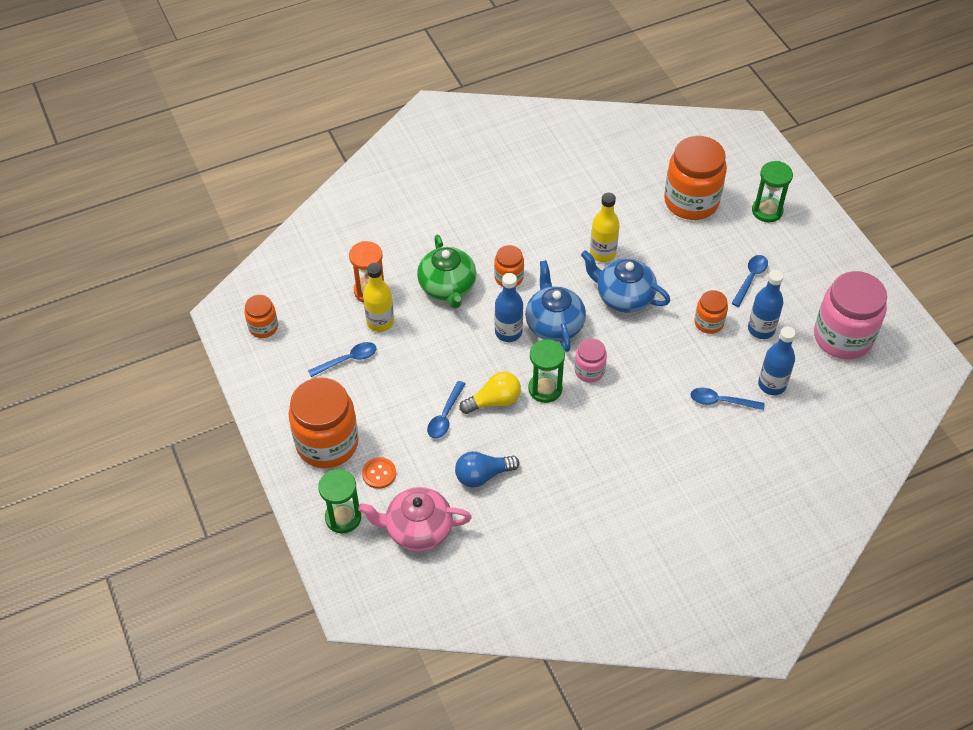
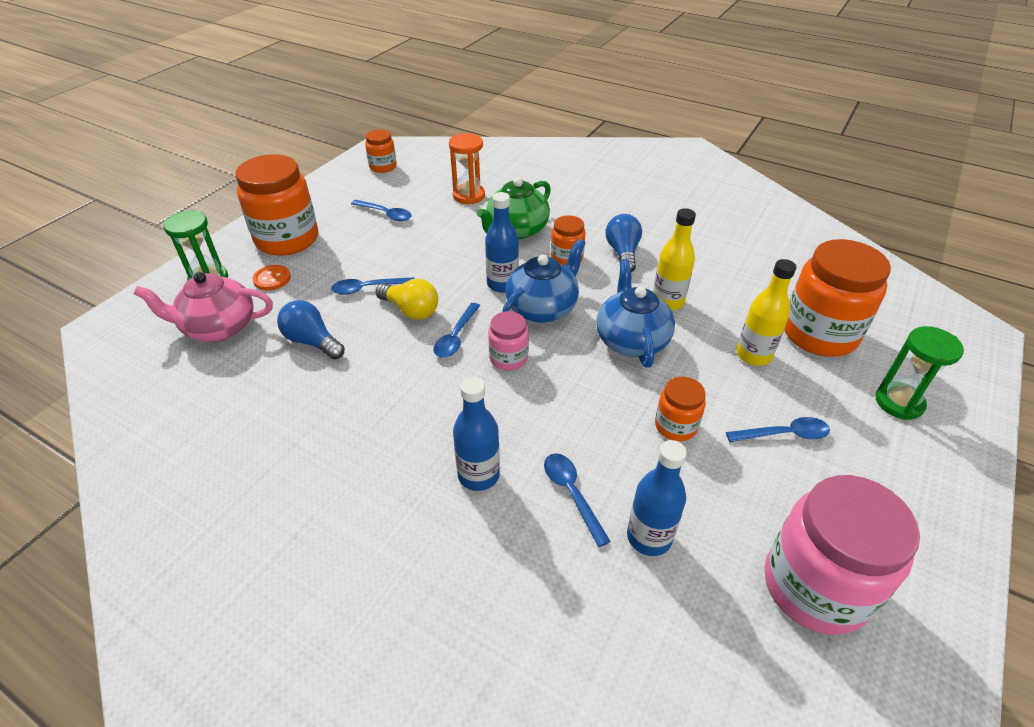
camera: 55 degrees right, 10 degrees down
pink teapot [358,487,472,551] -> pink teapot turned 60 degrees counterclockwise [134,272,273,342]
yellow bottle [363,263,394,332] -> yellow bottle moved to [736,259,796,366]
green hourglass [528,339,565,403] -> blue spoon [433,303,480,358]
blue bottle [748,270,784,339] -> blue bottle moved to [453,377,500,491]
none -> blue light bulb [606,214,642,272]

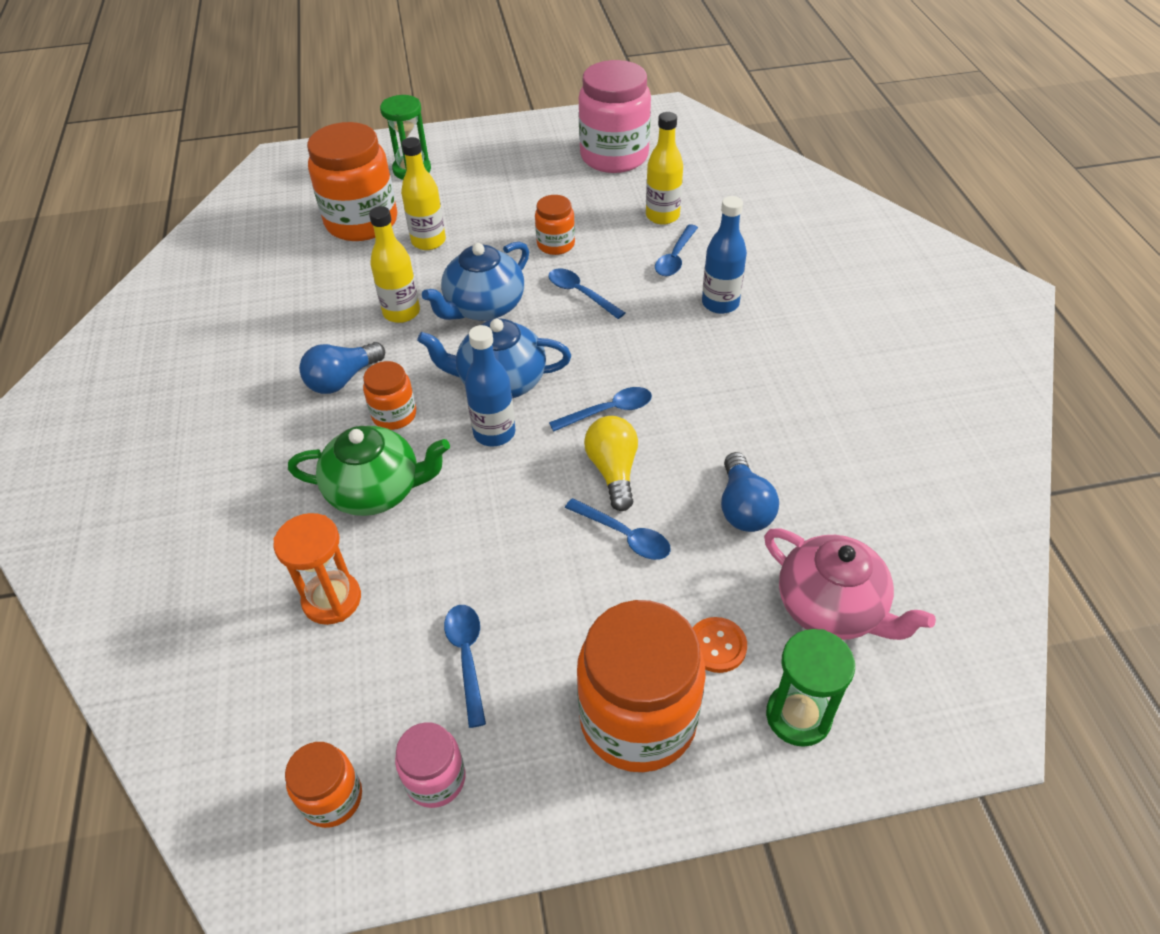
camera: 130 degrees left, 5 degrees up
pink jar [488,311,529,370] -> pink jar moved to [395,722,465,808]
blue bottle [627,440,687,556] -> yellow bottle [646,112,683,225]
blue spoon [726,417,830,442] -> blue spoon moved to [548,268,625,319]

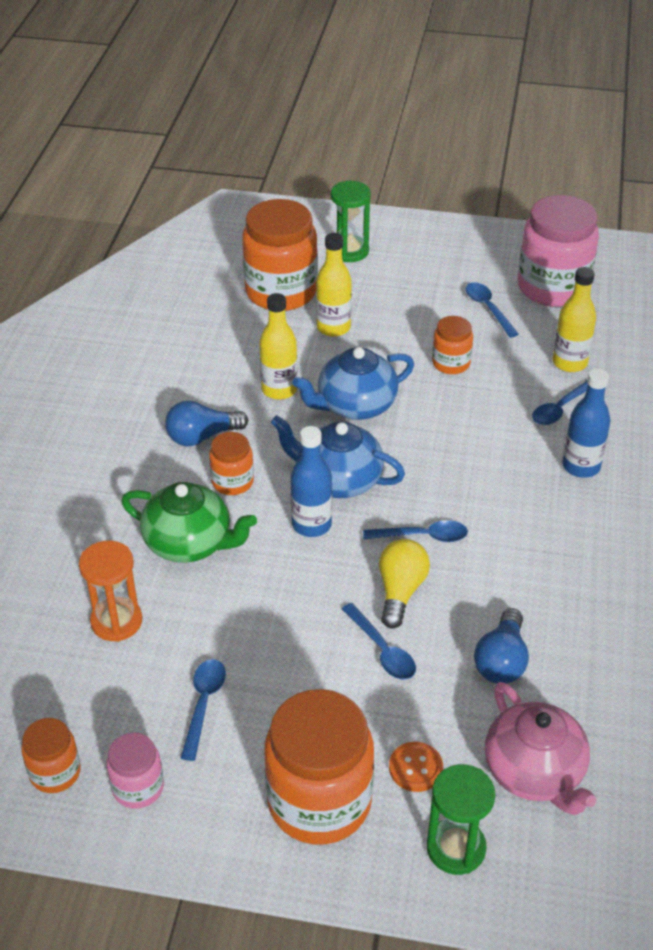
camera: 20 degrees right, 5 degrees down
blue spoon [548,268,625,319] -> blue spoon moved to [465,282,519,338]

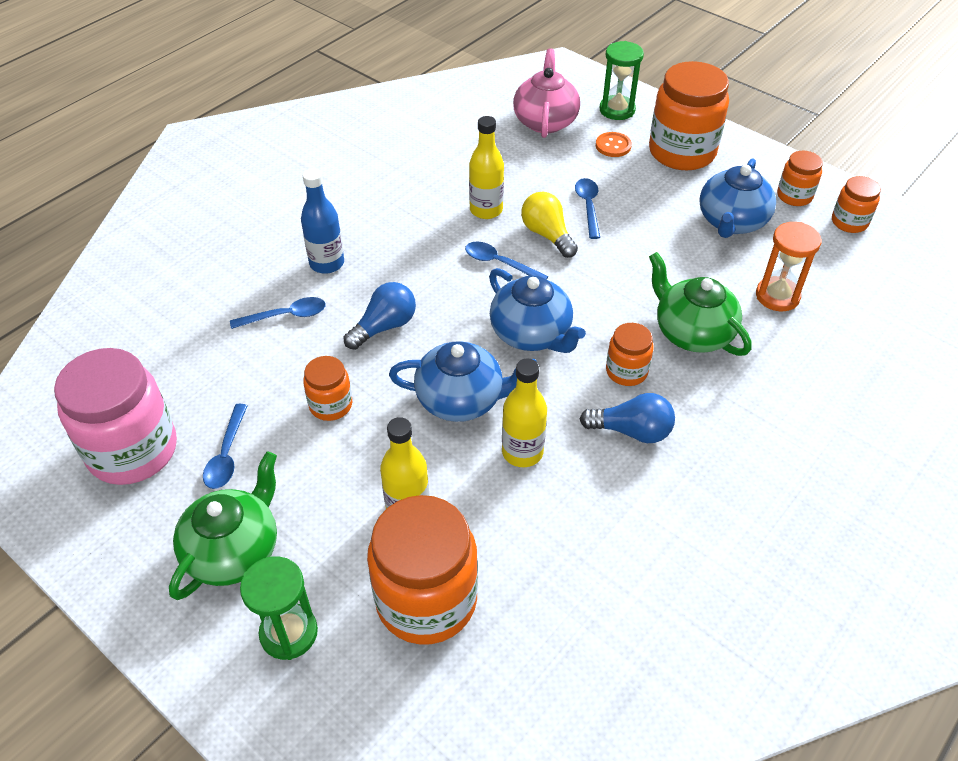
camera: 150 degrees left, 5 degrees up
pink jar [106,733,164,809] -> orange jar [777,151,823,206]
blue spoon [181,659,226,761] -> blue teapot [699,158,776,238]
blue bottle [291,426,332,537] -> none
yellow light bulb [379,539,430,629] -> yellow light bulb turned 105 degrees clockwise [521,192,578,258]
blue light bulb [474,608,529,684] -> blue light bulb moved to [344,282,416,350]
yellow bottle [553,267,596,372] -> yellow bottle moved to [469,116,504,219]
none -> green teapot [169,451,277,600]

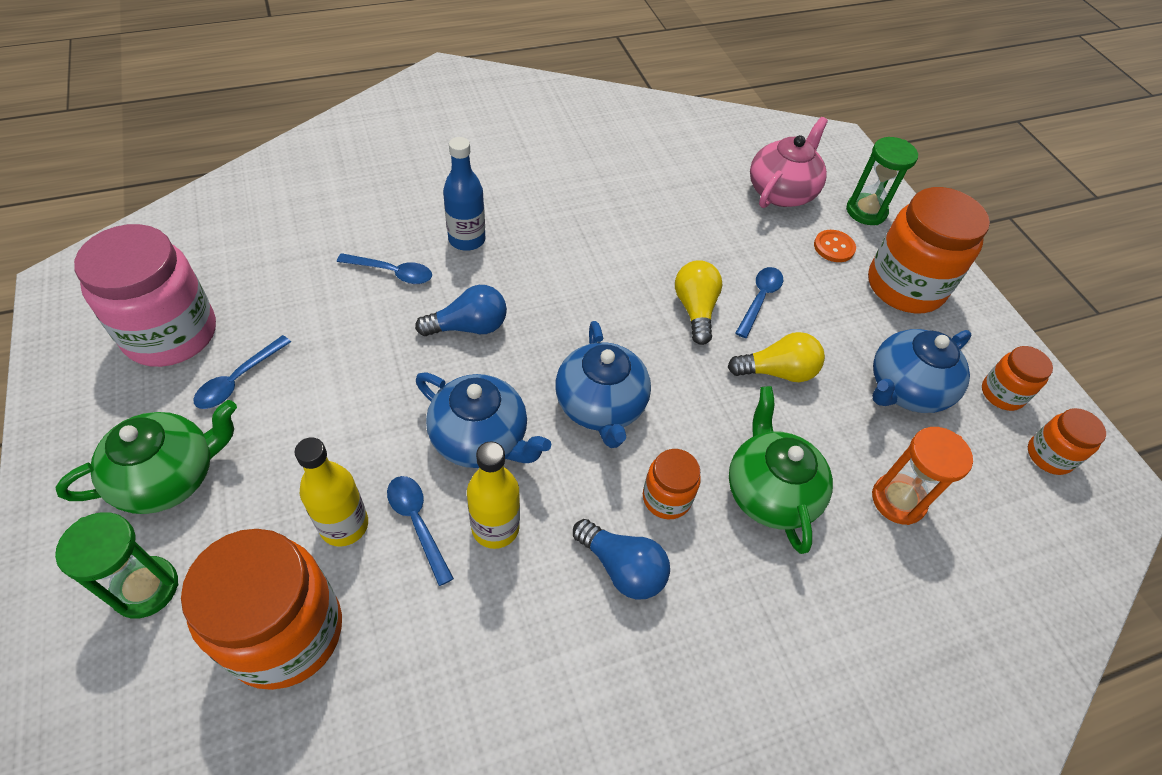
camera: 25 degrees right, 5 degrees up
orange jar [303,356,352,421] -> none
blue spoon [465,242,548,280] -> blue spoon moved to [387,476,454,586]
yellow bottle [469,116,504,219] -> none
none -> yellow light bulb [728,332,825,382]

